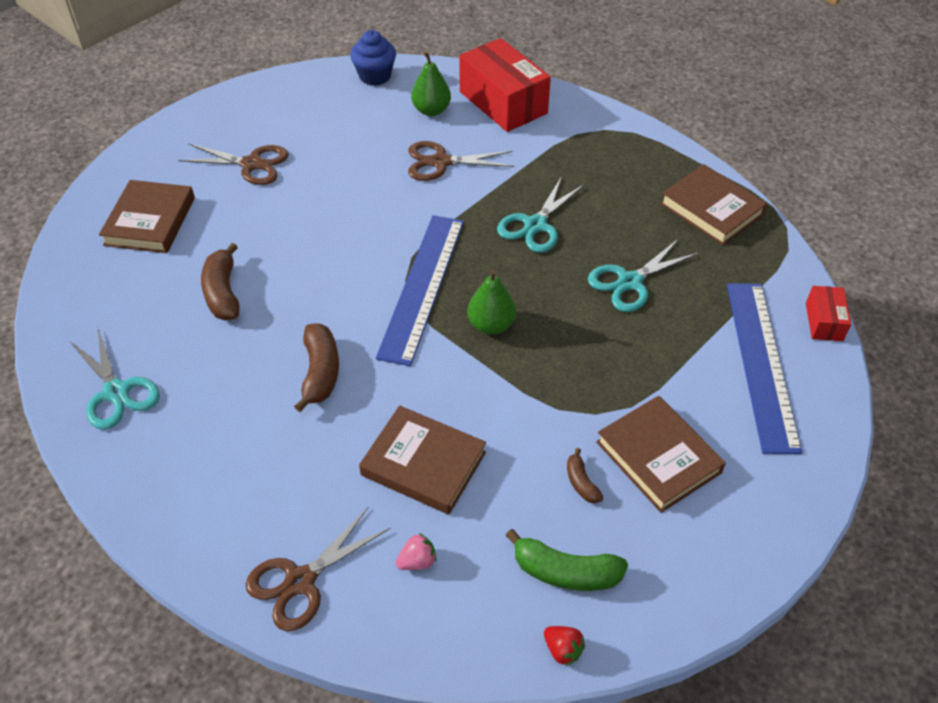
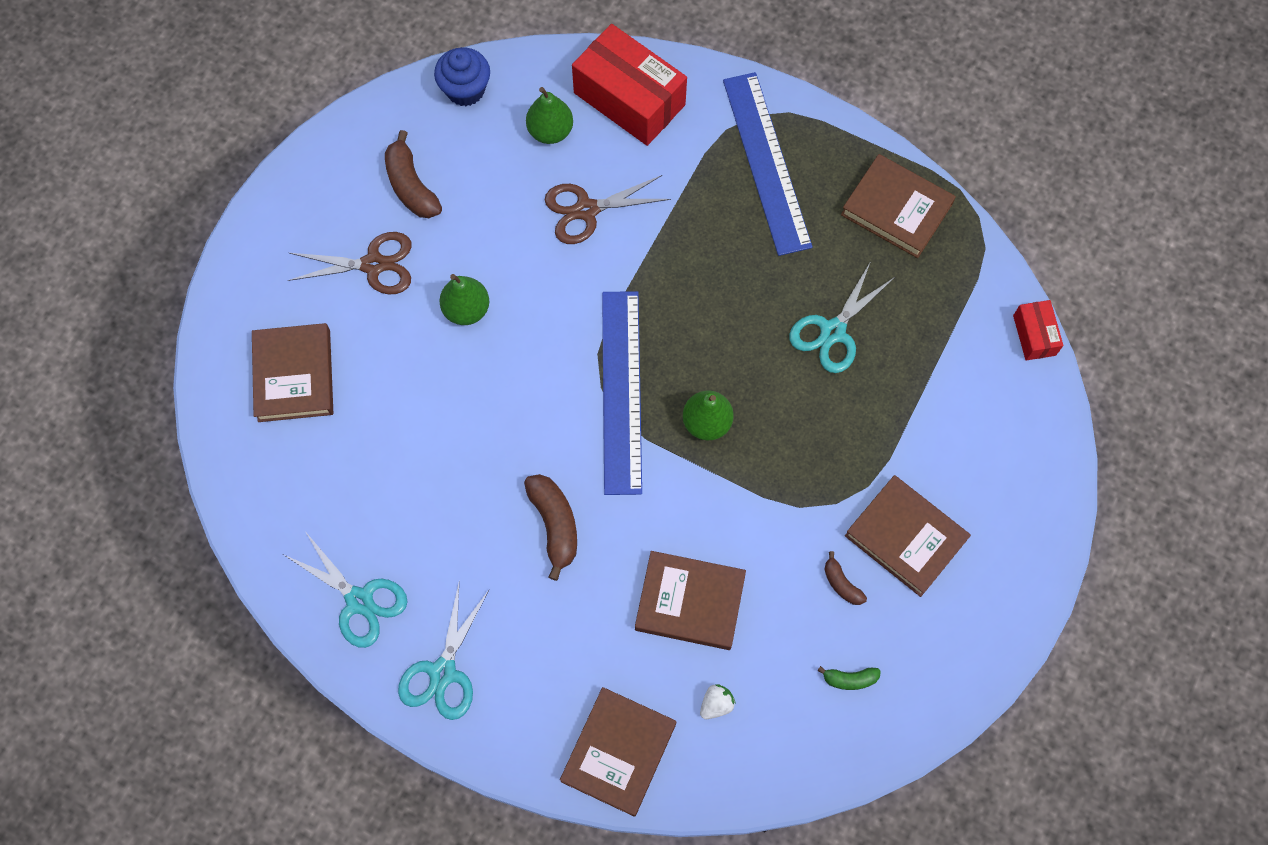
camera: 15 degrees left, 20 degrees up
brown banana [201,243,239,320] -> brown banana moved to [385,130,442,218]
brown scissors [246,506,391,631] -> brown book [560,687,676,817]
pink strawberry [396,533,436,570] -> white strawberry [700,684,736,719]
turquoise scissors [497,176,585,253] -> turquoise scissors moved to [398,583,489,720]
green banana [505,529,628,591] -> green banana [817,666,881,690], size x0.55
red strawberry [544,626,585,666] -> none
blue ruler [727,283,802,454] -> blue ruler moved to [723,72,813,256]
none -> green pear [439,274,489,325]

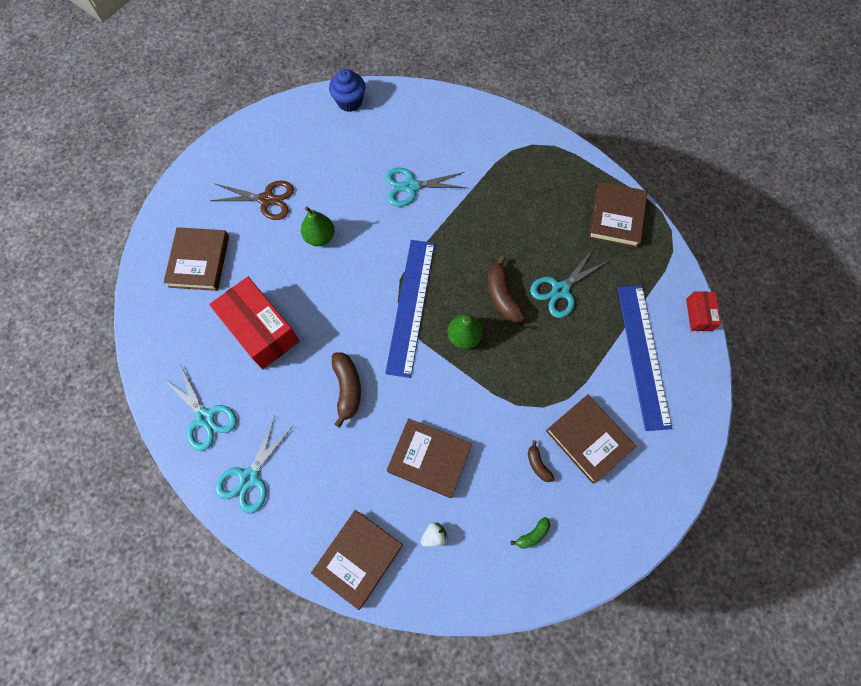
camera: 10 degrees right, 0 degrees up
brown banana [385,130,442,218] -> brown banana moved to [487,256,525,323]
green pear [526,87,573,144] -> none
brown scissors [545,175,671,244] -> turquoise scissors [385,168,467,207]
red box [572,24,687,146] -> red box moved to [209,277,300,369]
blue ruler [723,72,813,256] -> blue ruler moved to [618,285,672,431]
green banana [817,666,881,690] -> green banana turned 45 degrees counterclockwise [511,517,550,549]
brown book [841,154,956,258] -> brown book turned 60 degrees clockwise [589,182,647,248]

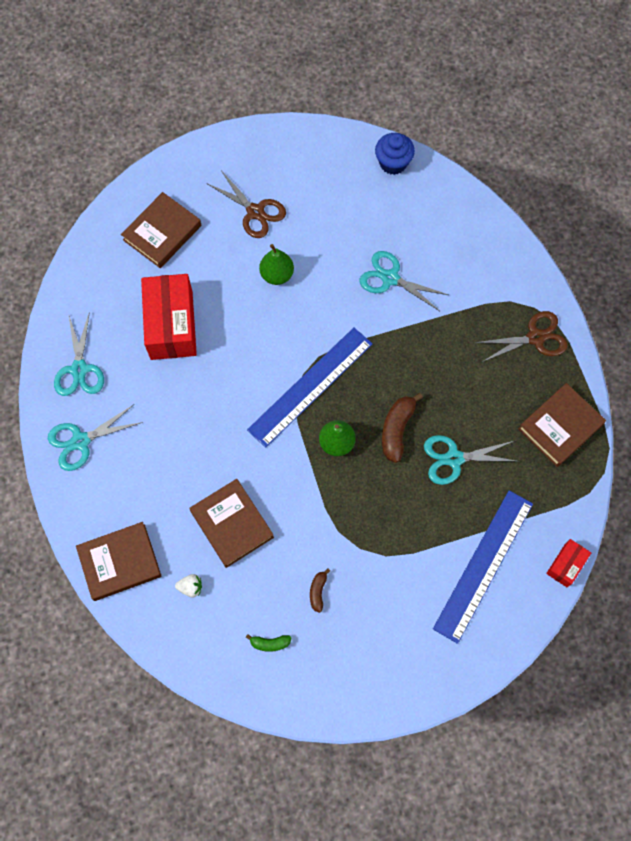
camera: 35 degrees right, 0 degrees up
brown banana [332,352,361,428] -> none
brown book [546,395,636,484] -> none
none -> brown scissors [475,311,568,362]

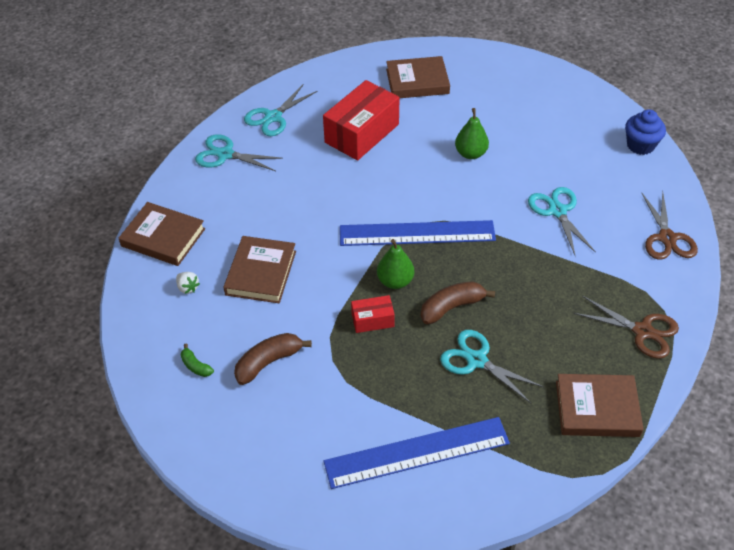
camera: 45 degrees right, 20 degrees down
brown scissors [208,172,286,238] -> brown scissors moved to [641,191,698,260]
brown banana [310,568,330,613] -> brown banana [234,333,312,385], size x1.81
red box [546,539,591,587] -> red box moved to [351,295,395,333]

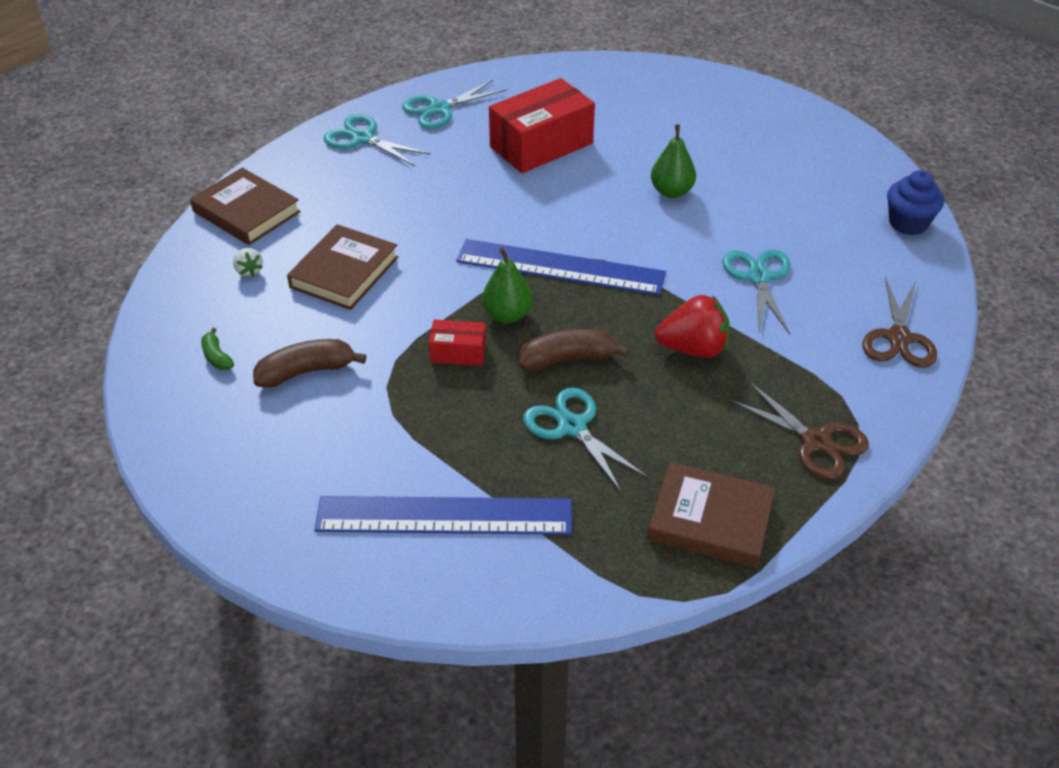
camera: 15 degrees right, 5 degrees down
brown book [386,56,450,98] -> none
none -> red strawberry [655,295,730,357]

